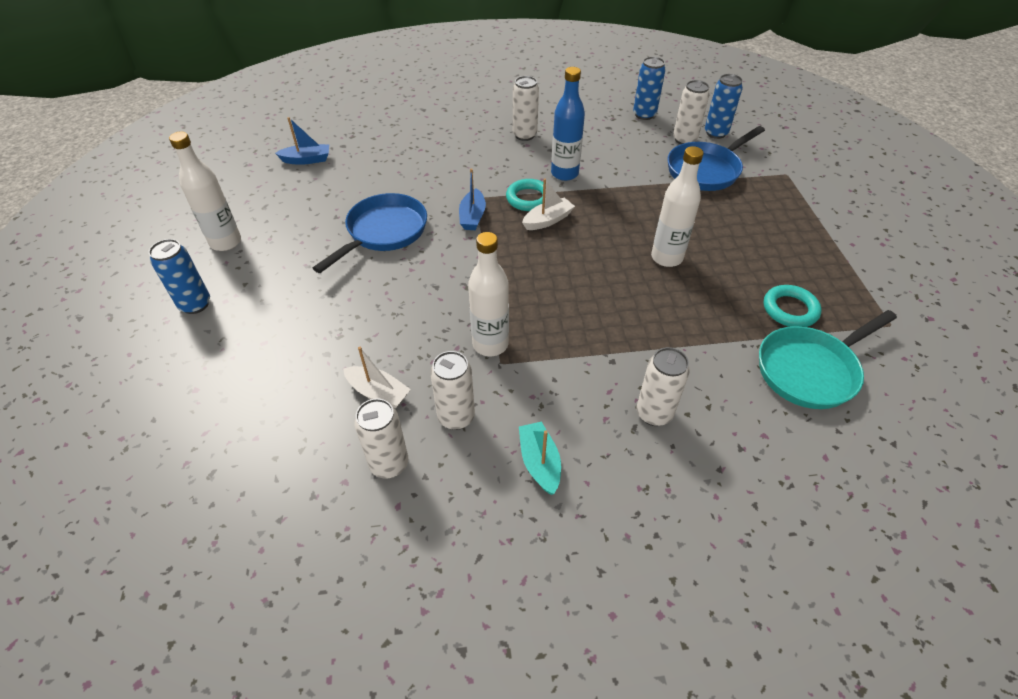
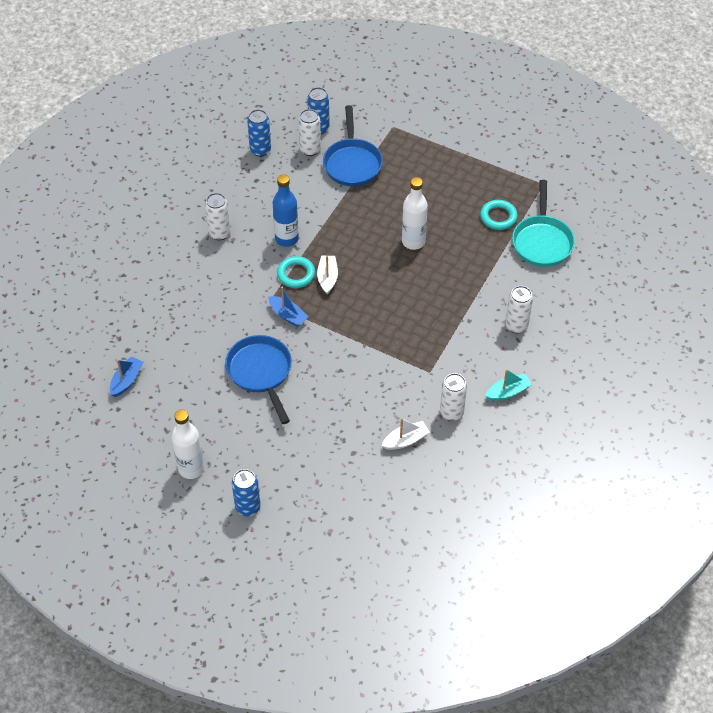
camera: 55 degrees left, 5 degrees up
white can [354,398,408,479] -> none
white bottle [468,232,509,356] -> none
turquoise boat [519,421,561,495] -> turquoise boat turned 135 degrees clockwise [485,369,532,401]

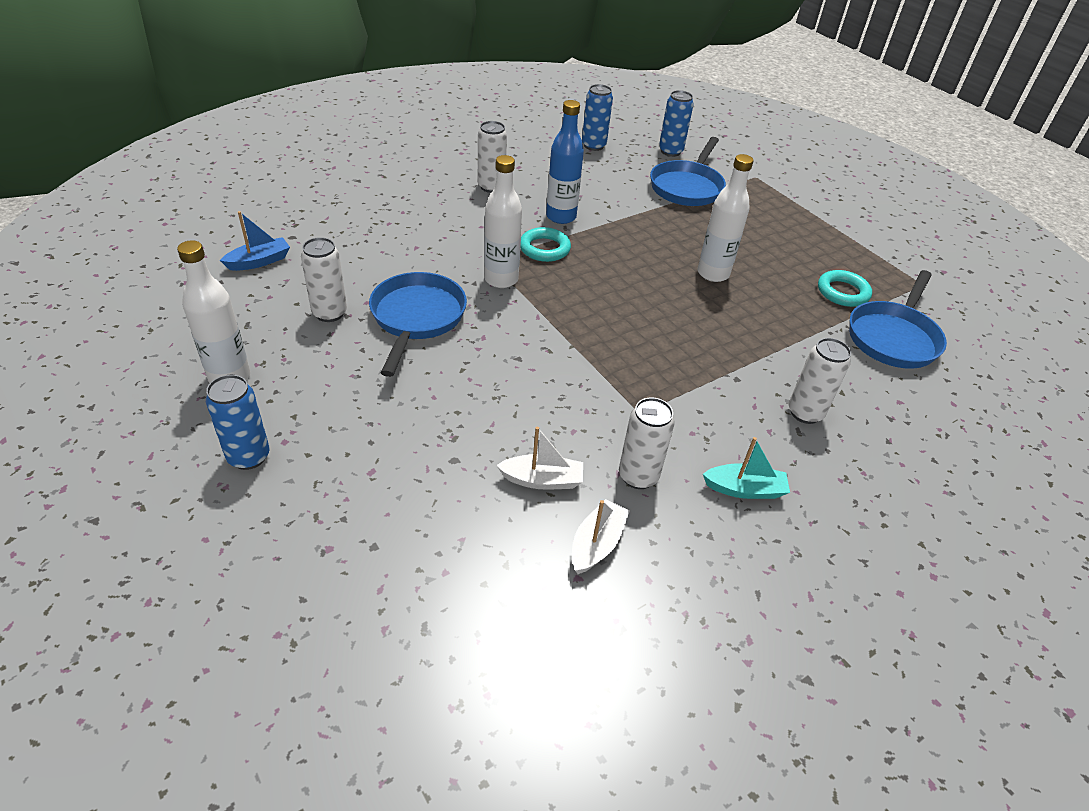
camera: 25 degrees right, 10 degrees down
blue boat [269,287,308,327] -> white bottle [484,155,522,288]
white can [298,109,321,156] -> white can moved to [301,237,347,322]
white boat [317,256,338,294] -> white boat moved to [572,499,630,574]
turquoise pan [512,180,575,267] -> blue pan [849,270,947,369]

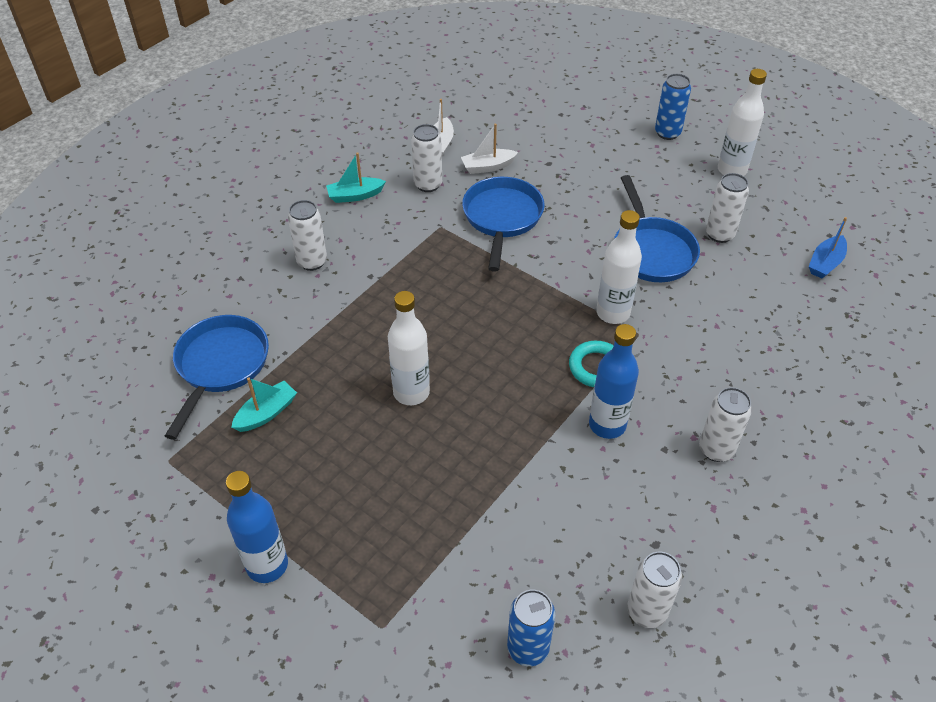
camera: 165 degrees right, 5 degrees up
blue can [582,84,613,151] -> white can [627,552,682,628]
blue pan [650,137,726,206] -> blue pan moved to [462,177,545,272]
turquoise ring [818,270,872,307] -> turquoise boat [231,377,297,432]
none -> blue bottle [226,471,288,583]

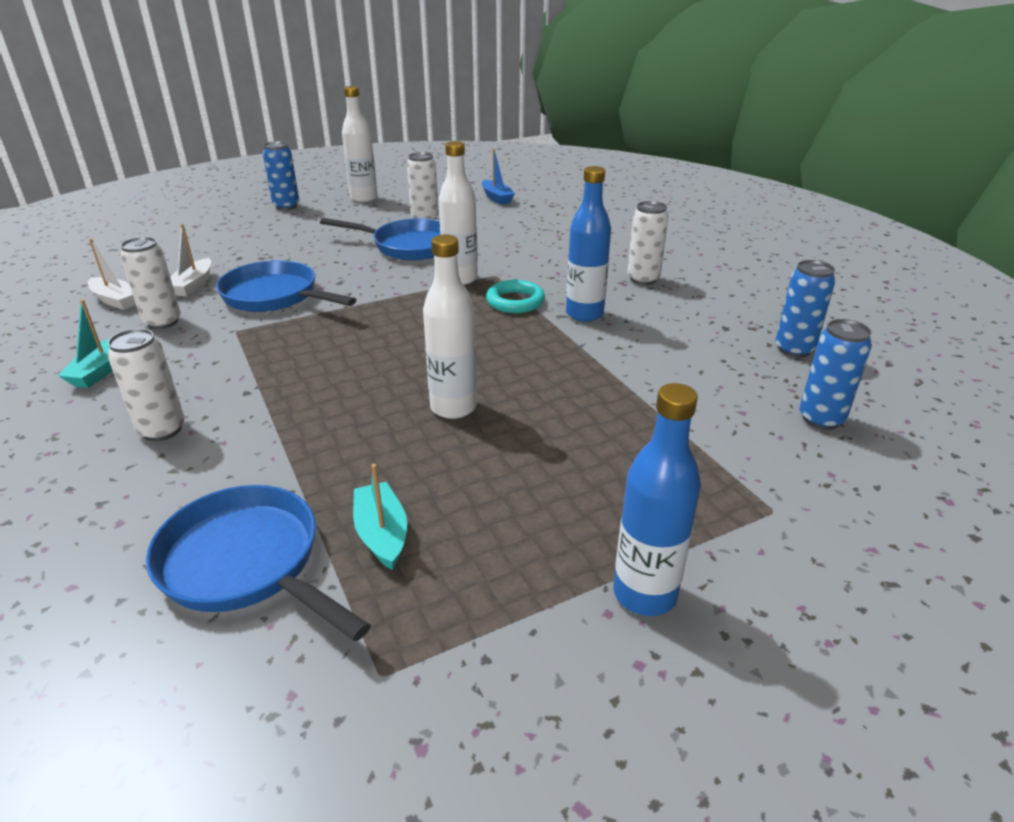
camera: 65 degrees left, 15 degrees down
white can [627,552,682,628] -> blue can [775,260,835,358]

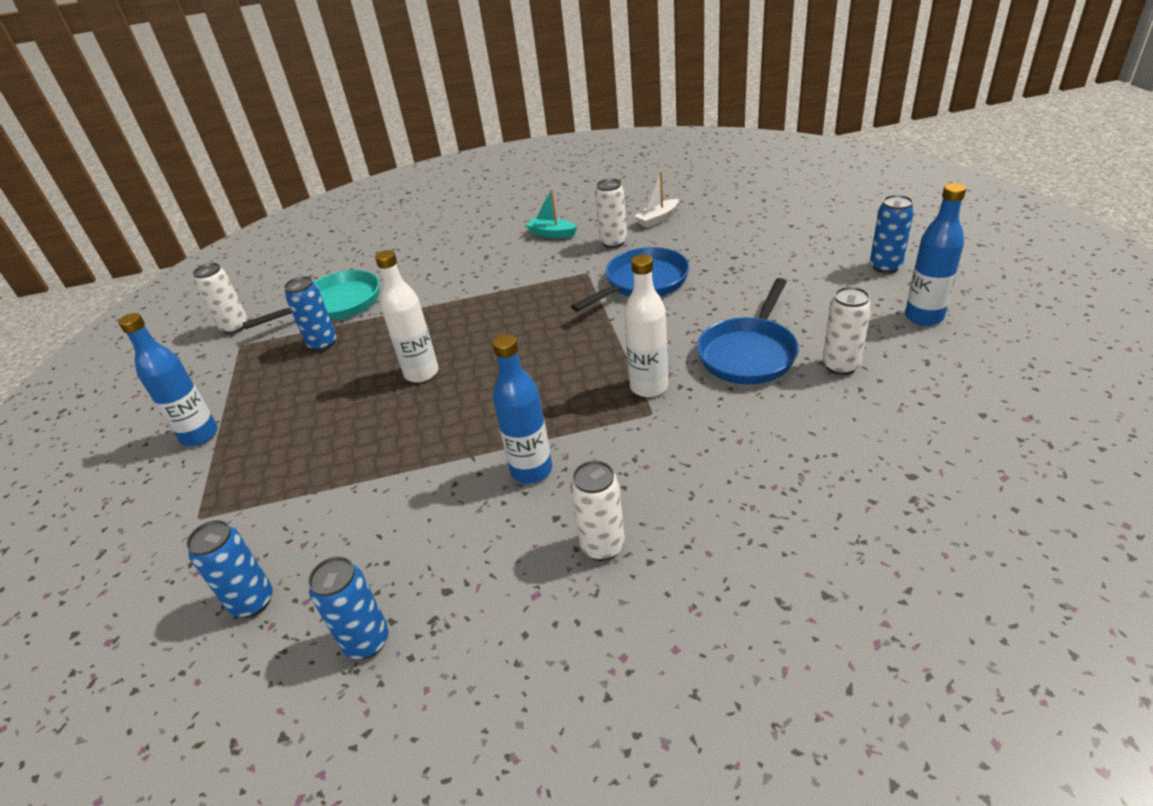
camera: 110 degrees right, 5 degrees up
white can [108,328,185,441] -> white can moved to [193,263,248,334]
blue pan [146,485,371,641] -> turquoise pan [243,270,380,329]
white boat [170,224,211,296] -> none
white bottle [342,86,378,202] -> blue bottle [905,183,966,326]
turquoise boat [353,464,407,570] -> blue can [284,276,337,351]
blue boat [482,149,515,205] -> none
turquoise ring [486,280,545,313] -> none

